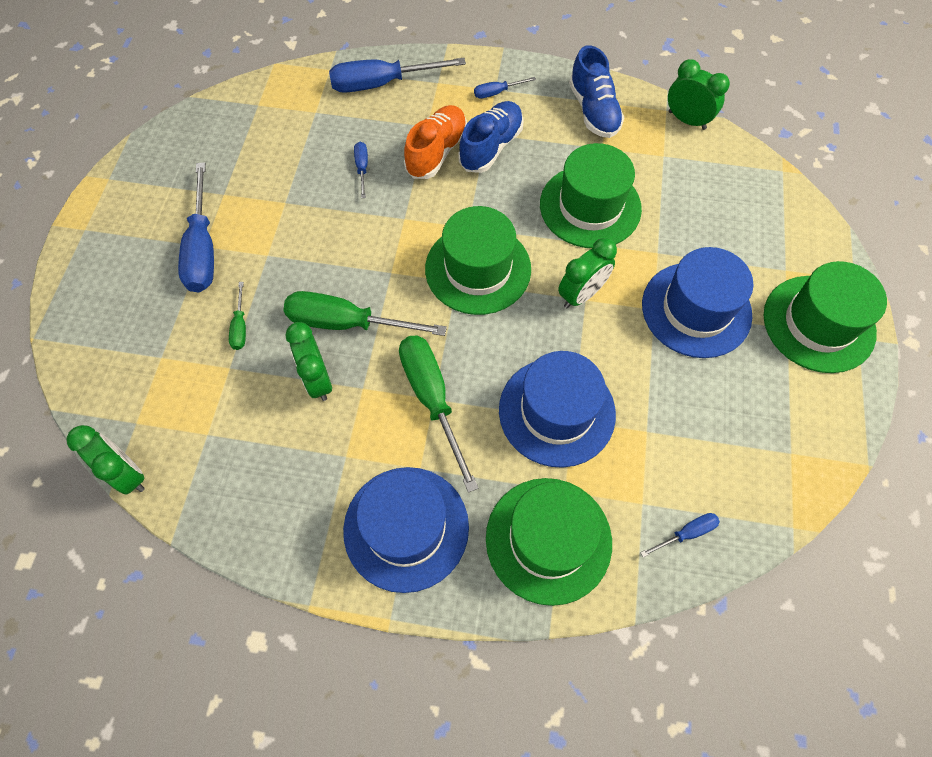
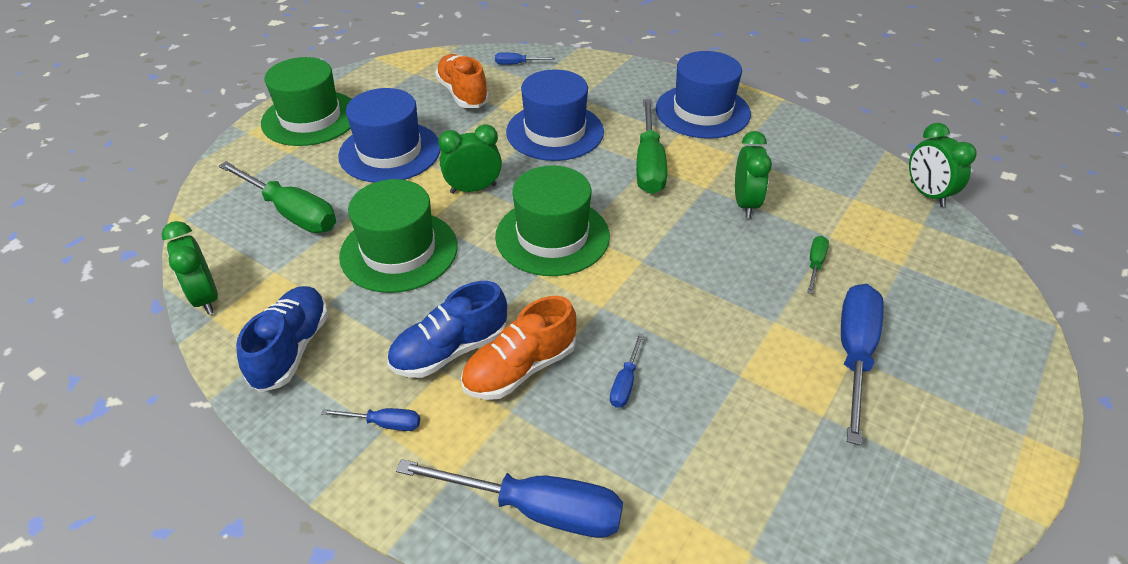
camera: 155 degrees left, 20 degrees down
green screwdriver [283,291,447,336] -> green screwdriver moved to [219,161,336,233]
green hat [486,478,612,606] -> none
none -> orange shoe [435,54,489,108]

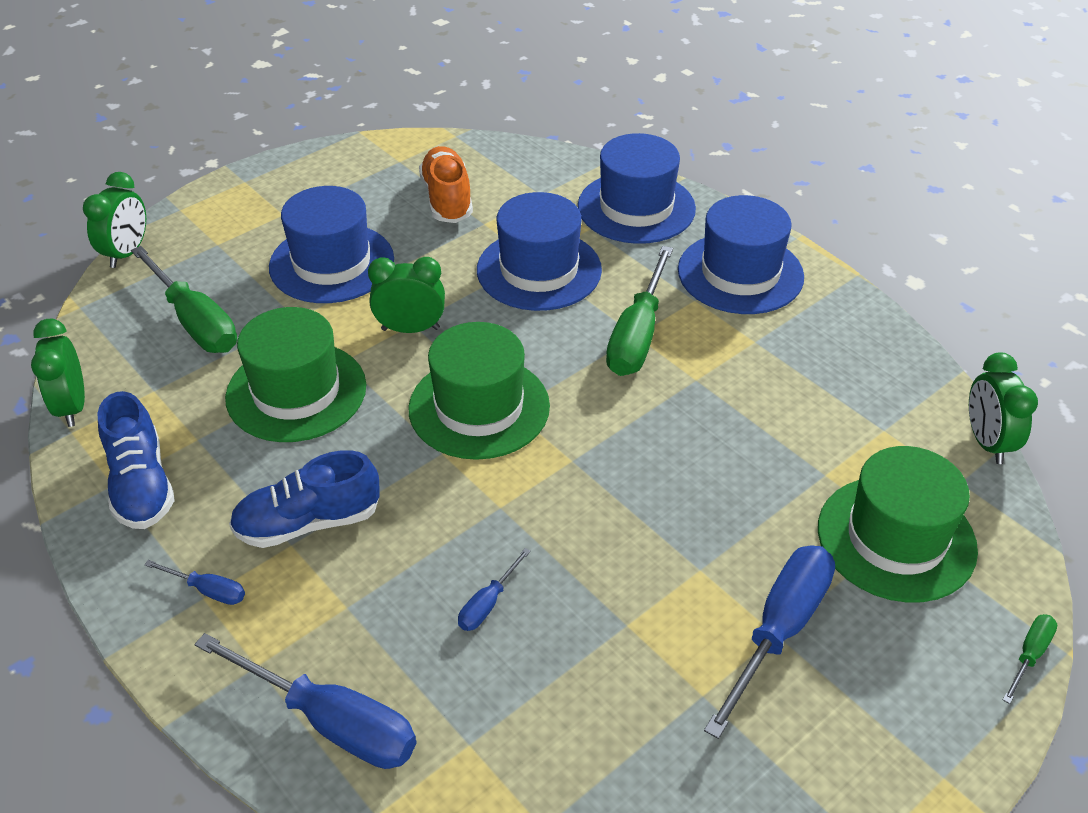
camera: 15 degrees right, 0 degrees up
blue shoe [236,286,328,392] -> blue shoe turned 135 degrees clockwise [98,391,175,529]
green hat [261,57,352,146] -> green hat moved to [818,446,978,603]
orange shoe [461,296,576,400] -> none
blue screwdriver [495,52,555,65] -> none
green clock [735,131,772,218] -> green clock moved to [83,172,146,268]
green screwdriver [807,236,829,294] -> green screwdriver moved to [1003,614,1057,704]
none -> blue hat [578,133,696,244]

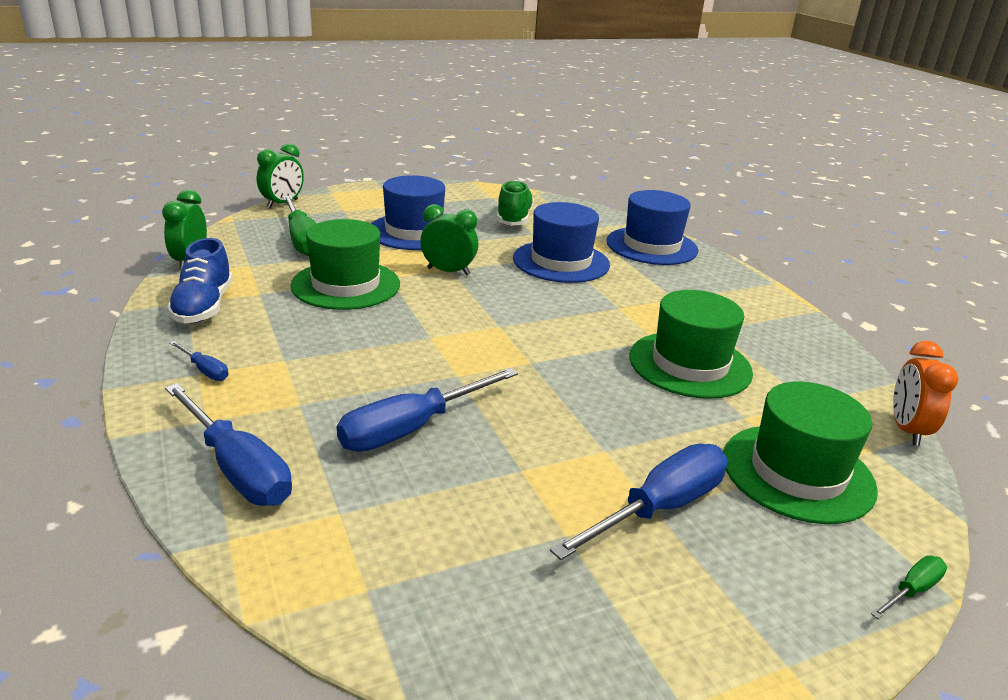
camera: 15 degrees right, 15 degrees down
blue shoe [229,450,380,548] -> none
green hat [408,322,550,460] -> green hat moved to [629,290,753,399]
orange shoe [419,146,473,223] -> green shoe [497,180,534,226]
blue screwdriver [458,548,531,631] -> blue screwdriver [337,368,518,452], size x2.12
green screwdriver [606,246,673,376] -> none
blue hat [678,195,804,314] -> none
green clock [969,353,1038,464] -> orange clock [893,341,958,446]

